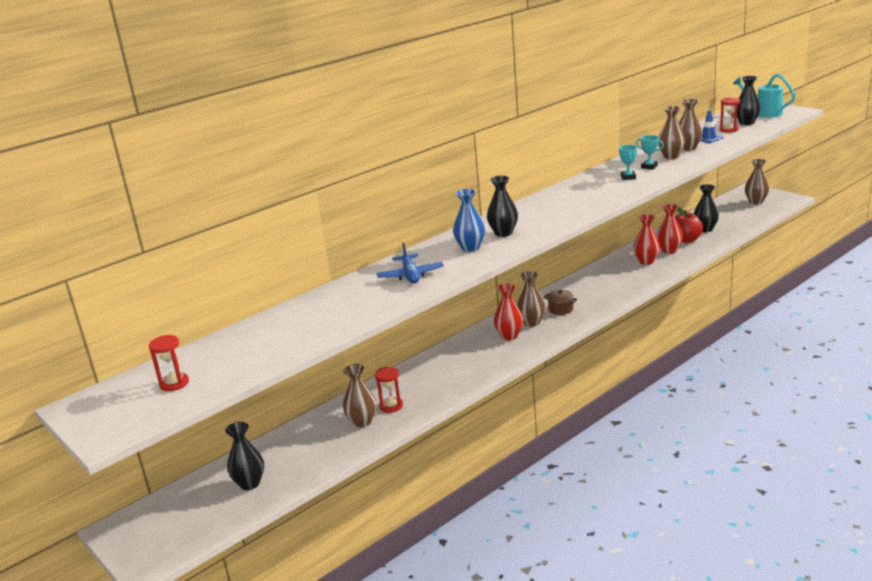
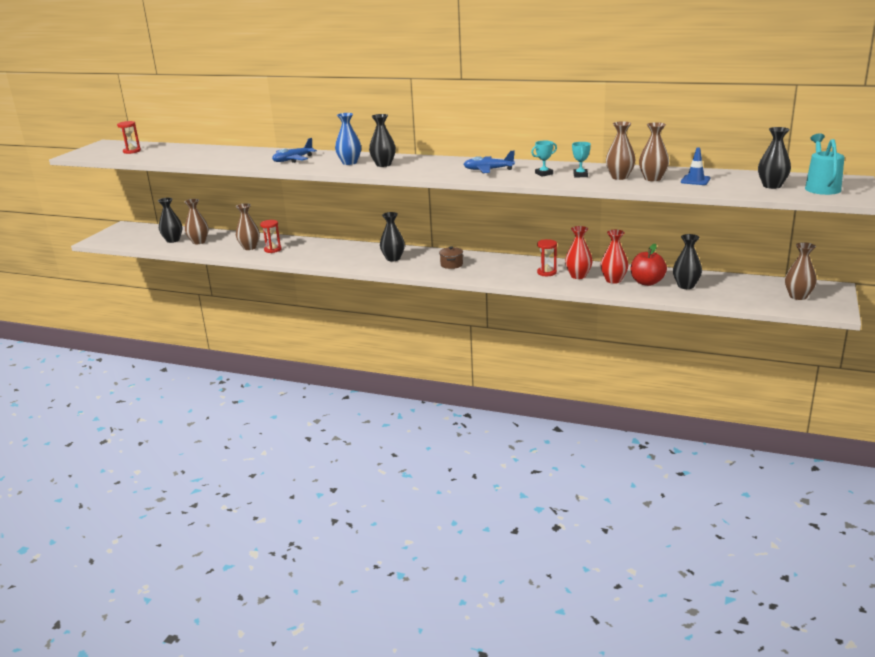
camera: 60 degrees right, 0 degrees up
red vase [494,284,523,340] -> black vase [380,212,405,261]
brown vase [517,271,545,327] -> brown vase moved to [184,199,209,244]
red hourglass [720,98,740,133] -> red hourglass moved to [537,239,557,276]
none -> blue plane [463,151,515,173]

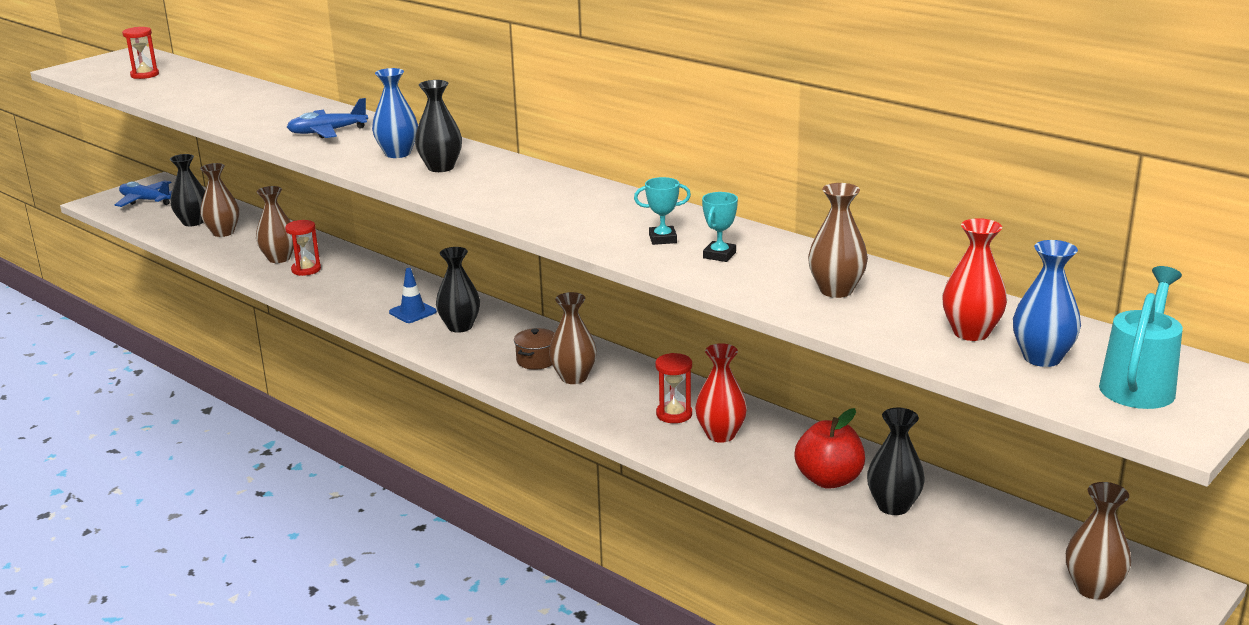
camera: 20 degrees right, 0 degrees up
blue plane [463,151,515,173] -> blue plane moved to [115,180,172,207]
red vase [600,230,629,284] -> red vase moved to [942,218,1007,341]
brown vase [606,121,636,180] -> brown vase moved to [549,292,597,384]
blue traffic cone [681,148,710,185] -> blue traffic cone moved to [389,268,437,323]
black vase [758,127,791,189] -> blue vase [1013,240,1081,367]

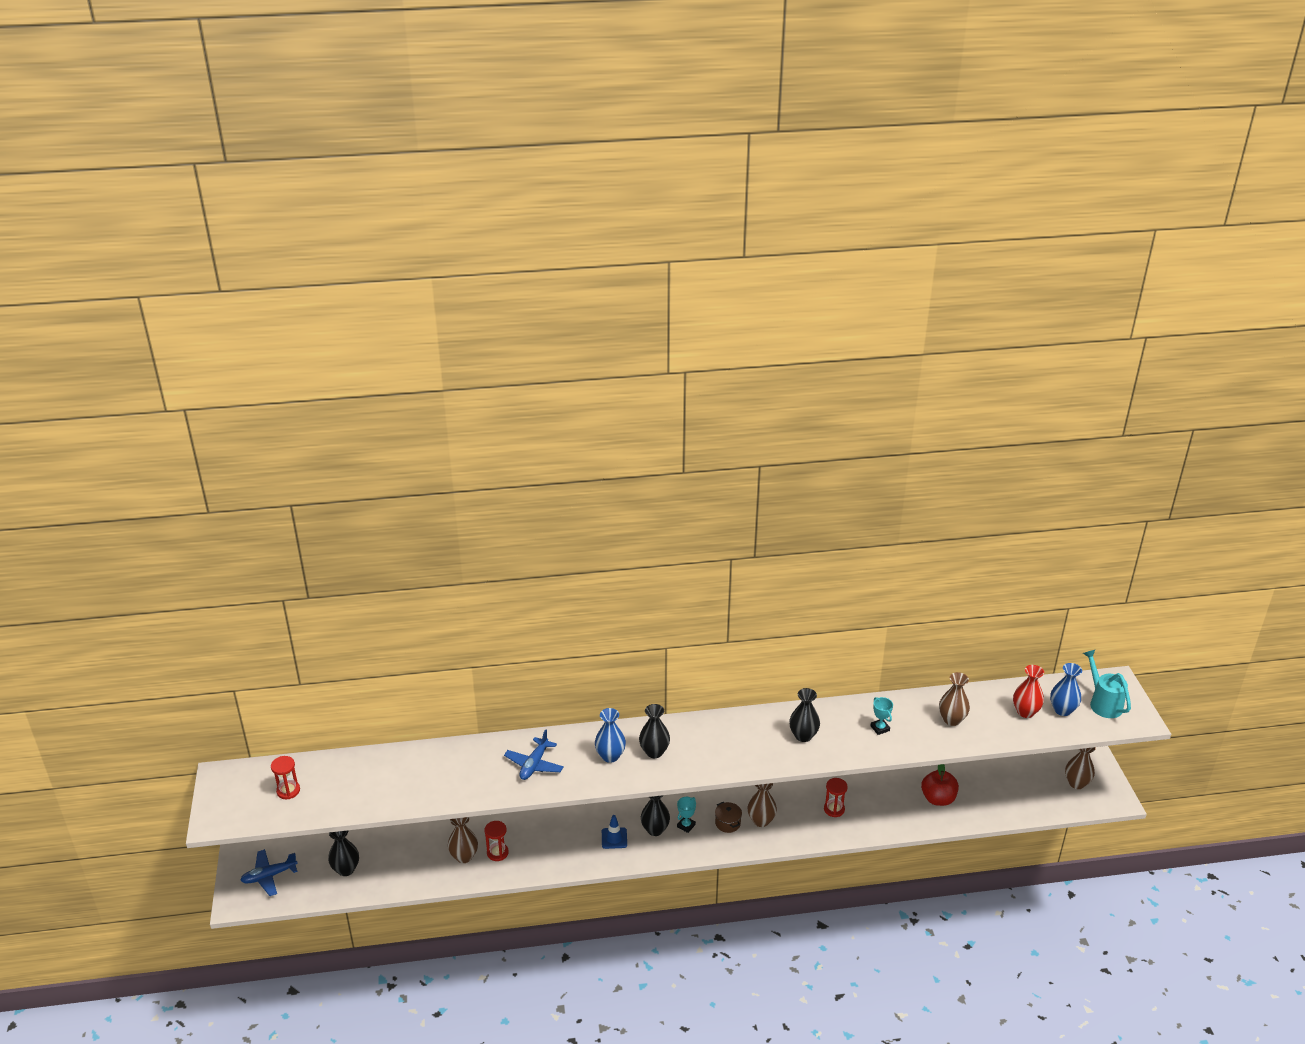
camera: 50 degrees left, 10 degrees up
brown vase [200,163,239,237] -> none
turquoise trophy [634,177,691,245] -> turquoise trophy moved to [677,797,696,833]
red vase [695,343,747,443] -> none
black vase [867,408,925,515] -> black vase moved to [789,688,820,742]

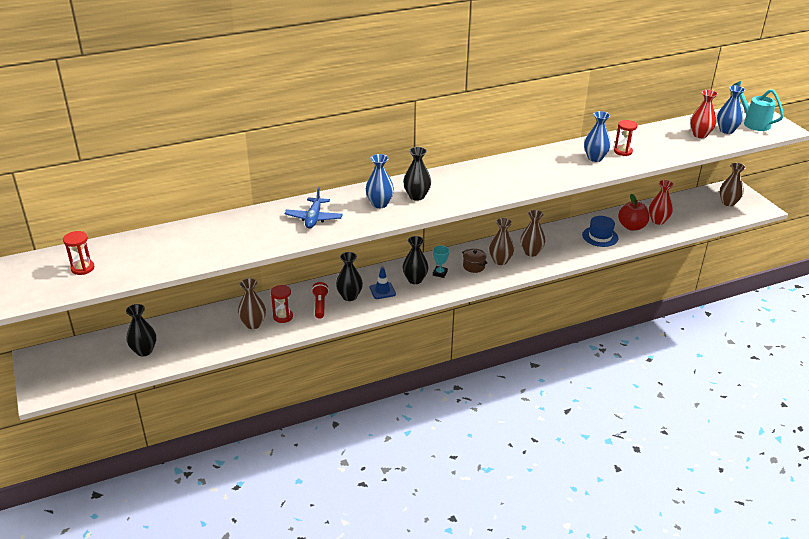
camera: 15 degrees left, 0 degrees up
blue plane [241,849,298,896] -> none
black vase [789,688,820,742] -> black vase moved to [336,252,363,301]
red hourglass [824,778,848,817] -> red hourglass moved to [614,120,637,156]
turquoise trophy [871,697,893,735] -> blue vase [584,111,611,162]
brown vase [939,672,970,726] -> brown vase moved to [520,210,545,257]
none -> red flashlight [312,282,329,319]
none -> blue hat [582,216,619,247]
none -> red vase [649,180,674,225]

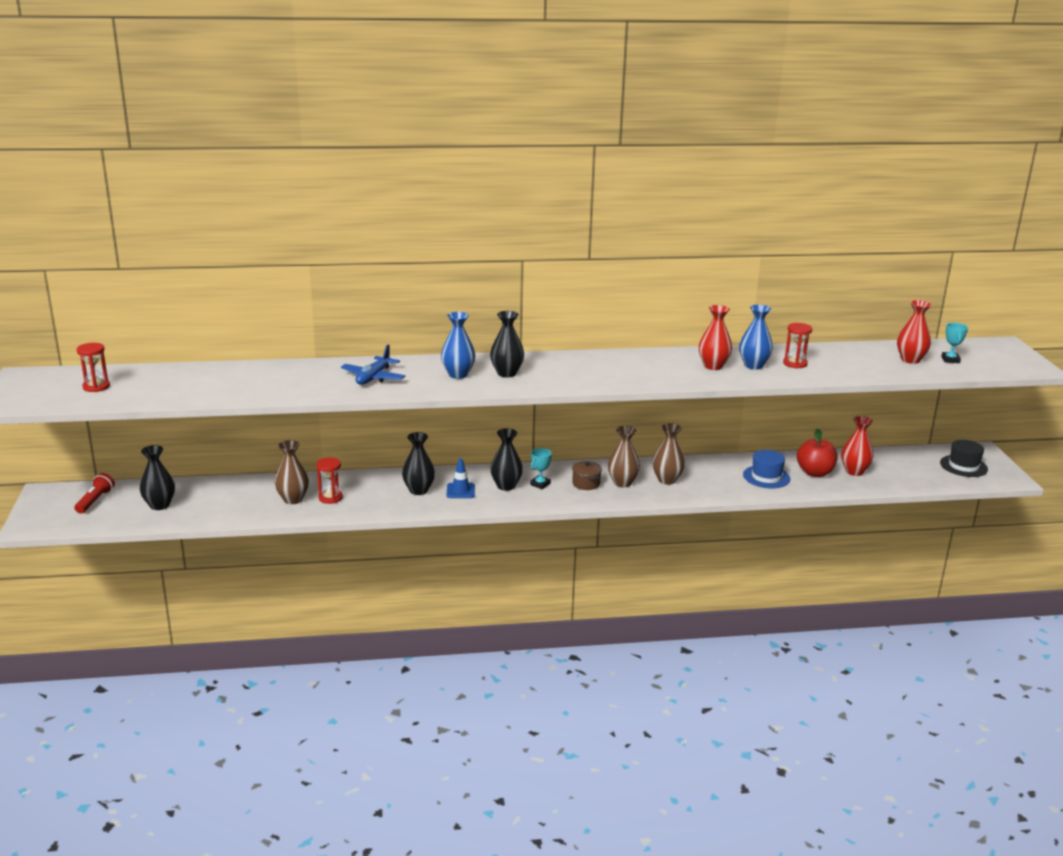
camera: 15 degrees right, 10 degrees down
red flashlight [312,282,329,319] -> red flashlight moved to [74,473,115,514]
blue vase [717,86,745,134] -> turquoise trophy [941,323,968,363]
brown vase [719,163,746,206] -> black hat [940,440,988,477]
turquoise watering can [732,81,784,131] -> none
none -> red vase [699,305,732,370]

